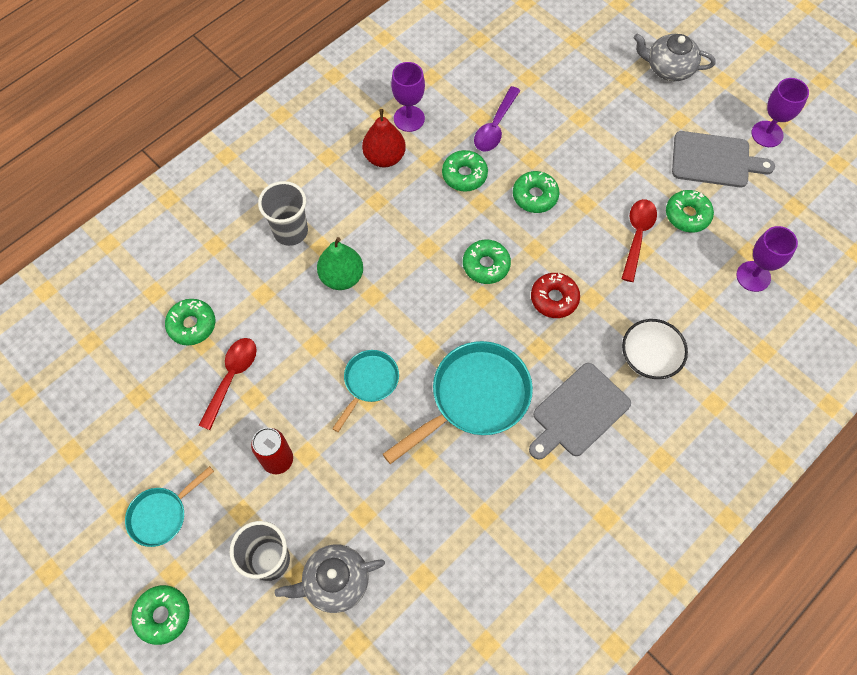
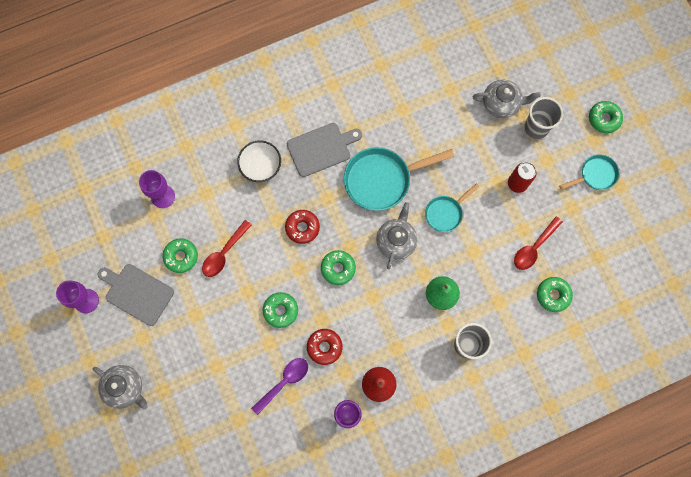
camera: 160 degrees left, 10 degrees up
green donut [442,150,488,192] -> red donut [307,329,343,365]
none -> grey teapot [376,202,417,269]

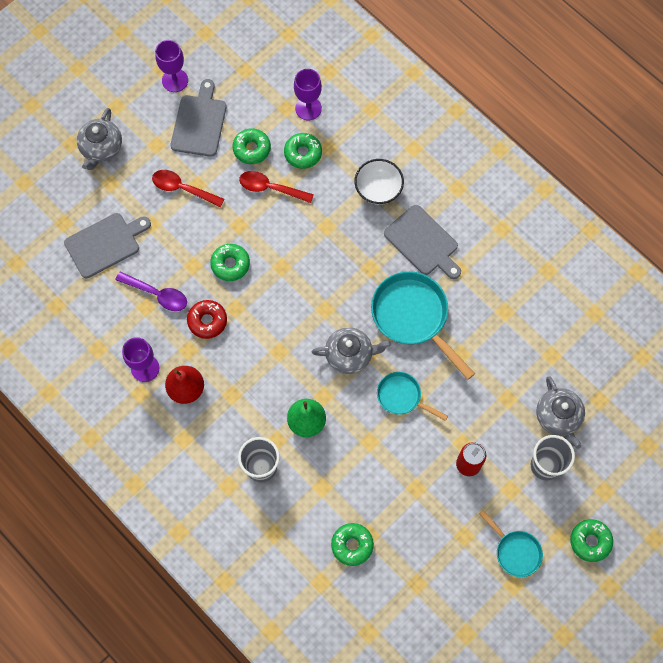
camera: 70 degrees right, 5 degrees down
red donut [285,210,320,244] -> none
green donut [321,250,356,285] -> green donut moved to [284,133,322,169]
red spoon [514,216,563,270] -> red spoon moved to [152,170,224,207]
none -> grey cutting board [64,213,151,278]

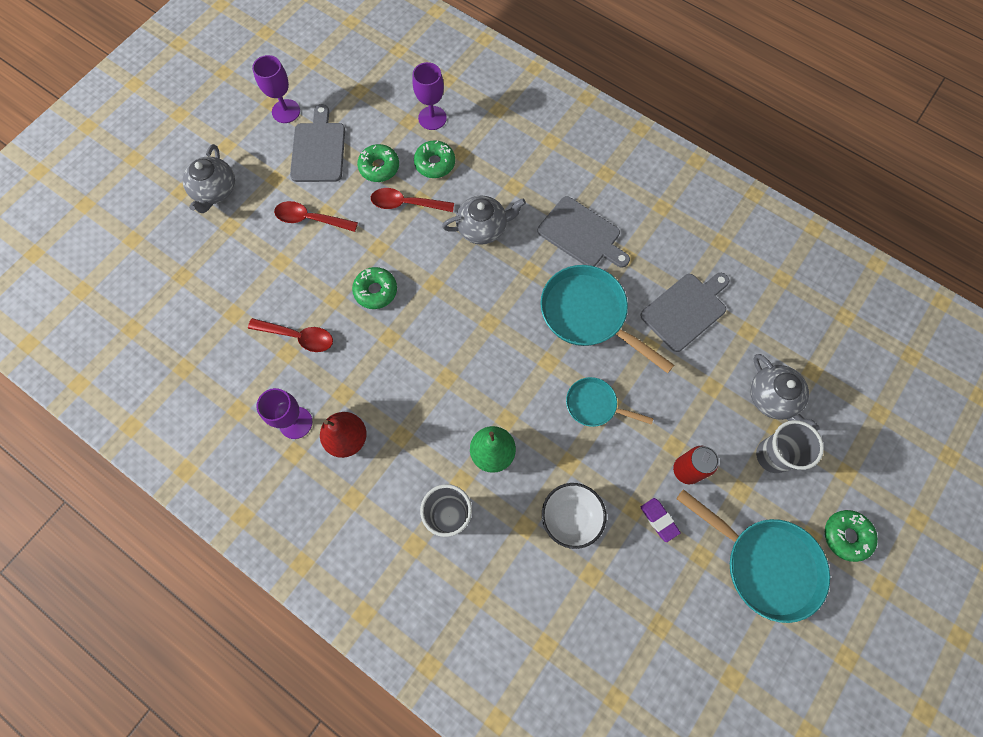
camera: 10 degrees left, 0 degrees up
grey cutting board [64,213,151,278] -> grey cutting board moved to [640,273,730,352]
purple spoon [115,272,187,311] -> red spoon [248,318,333,352]
red donut [187,300,227,339] -> none
grey teapot [312,327,391,374] -> grey teapot moved to [442,196,526,245]
green donut [331,523,374,566] -> none
white bowl [354,159,404,205] -> white bowl moved to [542,483,606,549]
turquoise pan [479,510,543,577] -> turquoise pan [677,489,830,623], size x1.77
none -> purple eraser [641,498,681,542]

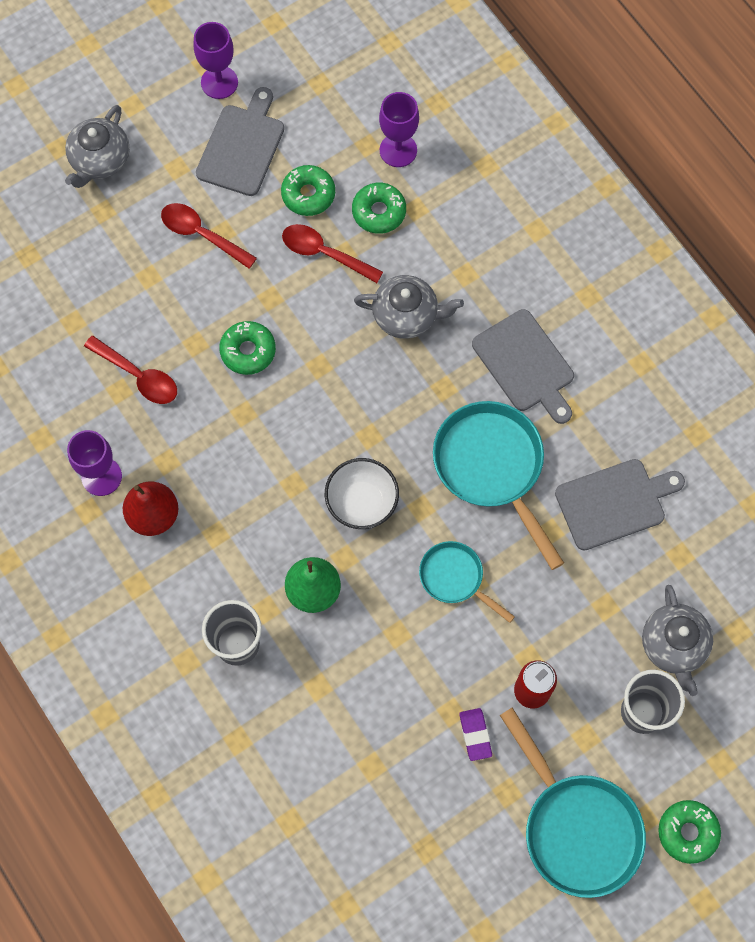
camera: 20 degrees right, 0 degrees up
white bowl [542,483,606,549] -> white bowl moved to [325,458,399,529]

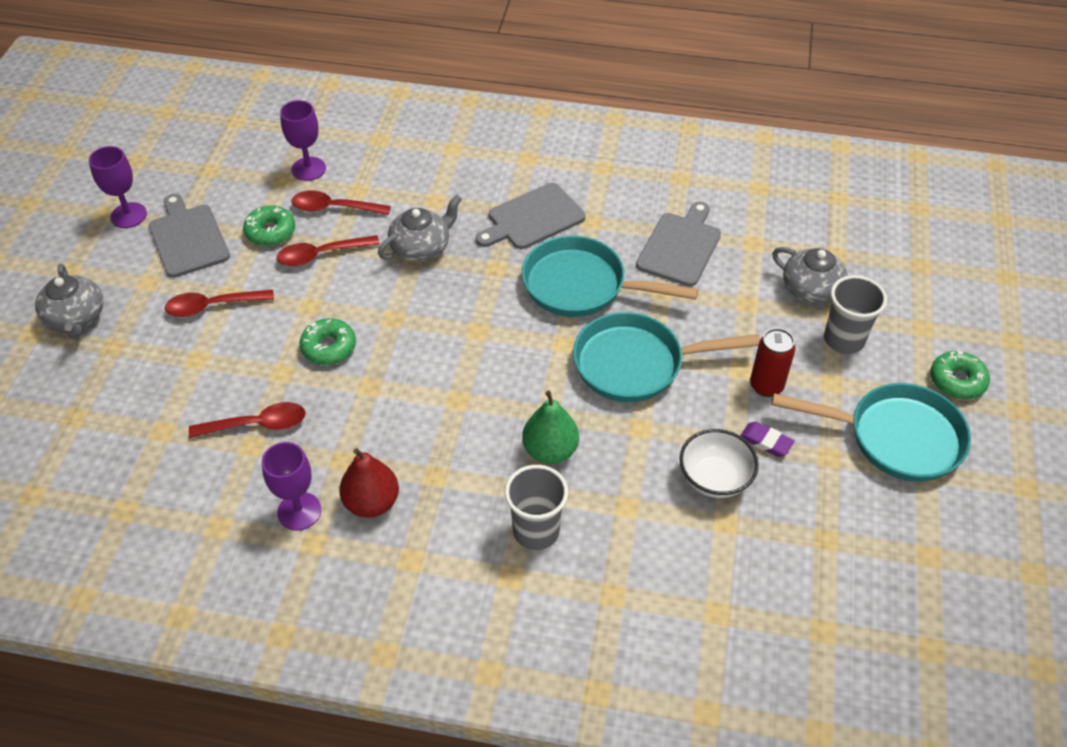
camera: 45 degrees left, 20 degrees down
white bowl [325,458,399,529] -> white bowl moved to [680,429,759,498]
green donut [352,183,406,234] -> red spoon [292,191,391,215]
turquoise pan [419,541,515,623] -> turquoise pan [573,312,760,402], size x1.77
grey cutting board [472,309,574,424] -> grey cutting board turned 135 degrees clockwise [476,183,586,249]

